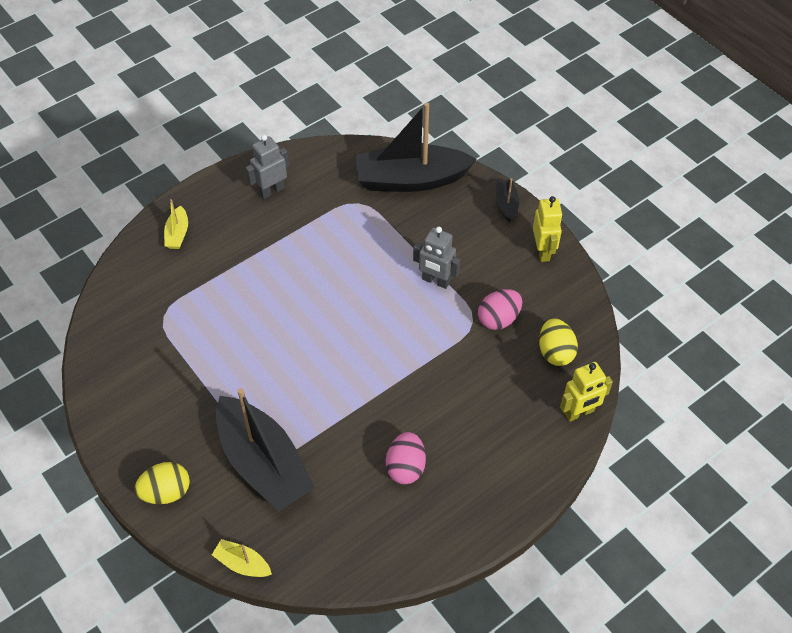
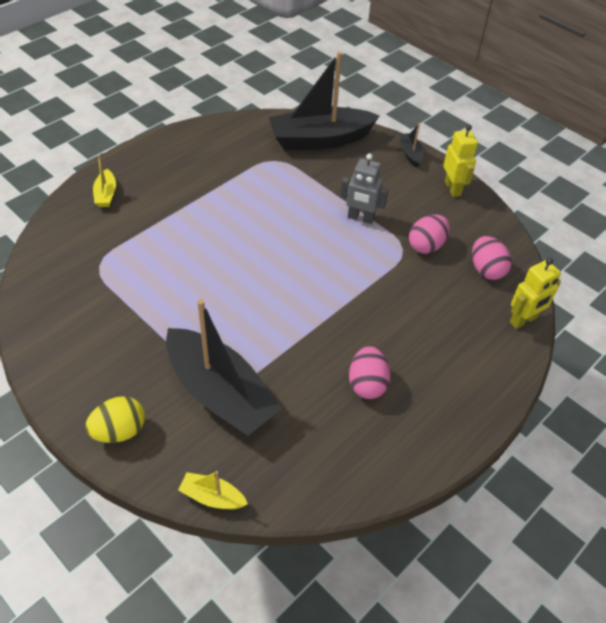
camera: 10 degrees left, 5 degrees down
grey robot [245,135,289,199] -> none
yellow egg [539,318,578,366] -> pink egg [472,236,512,280]

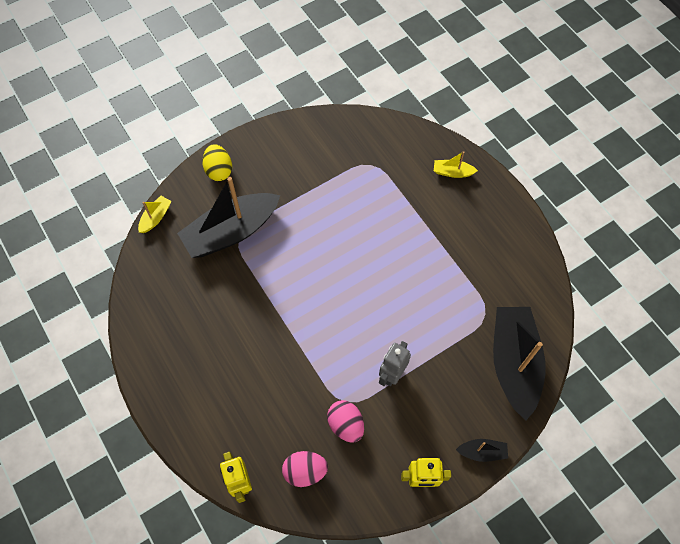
camera: 105 degrees right, 15 degrees up
pink egg [349,346,391,399] -> none

